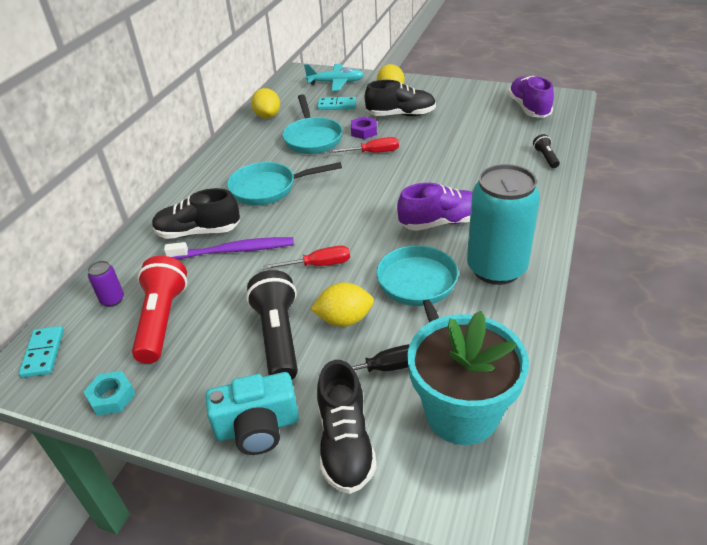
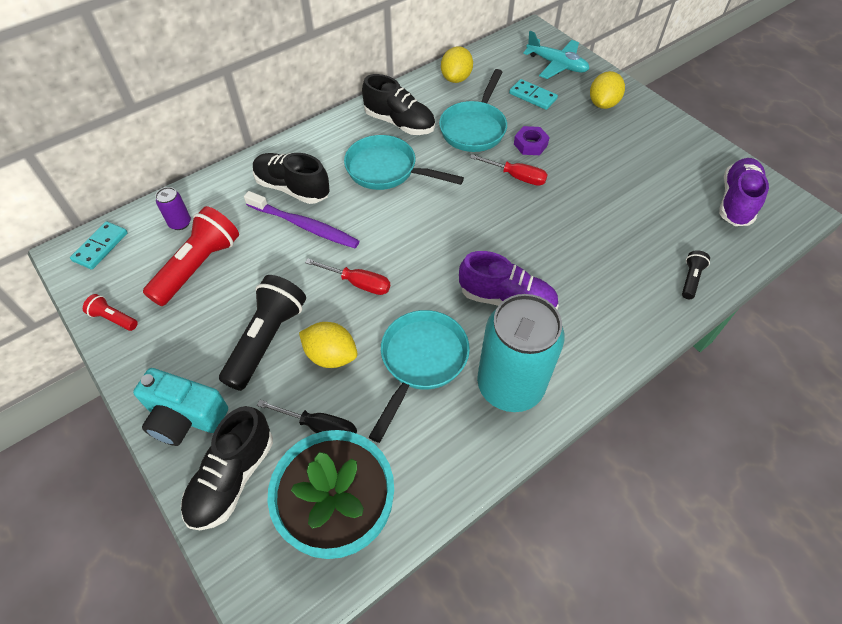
camera: 30 degrees right, 15 degrees up
turquoise nut [84,371,136,416] -> red flashlight [83,294,138,331]
black shoe [365,80,436,116] -> black shoe moved to [362,74,435,135]

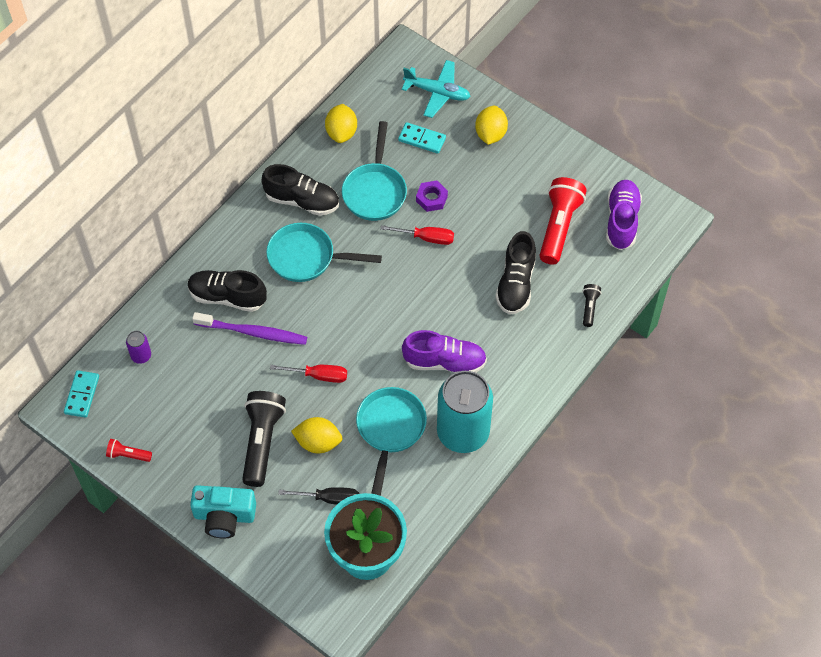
camera: 15 degrees left, 5 degrees up
red flashlight [143,206,239,306] -> red flashlight moved to [539,177,587,265]
black shoe [181,406,273,530] -> black shoe moved to [495,231,536,314]

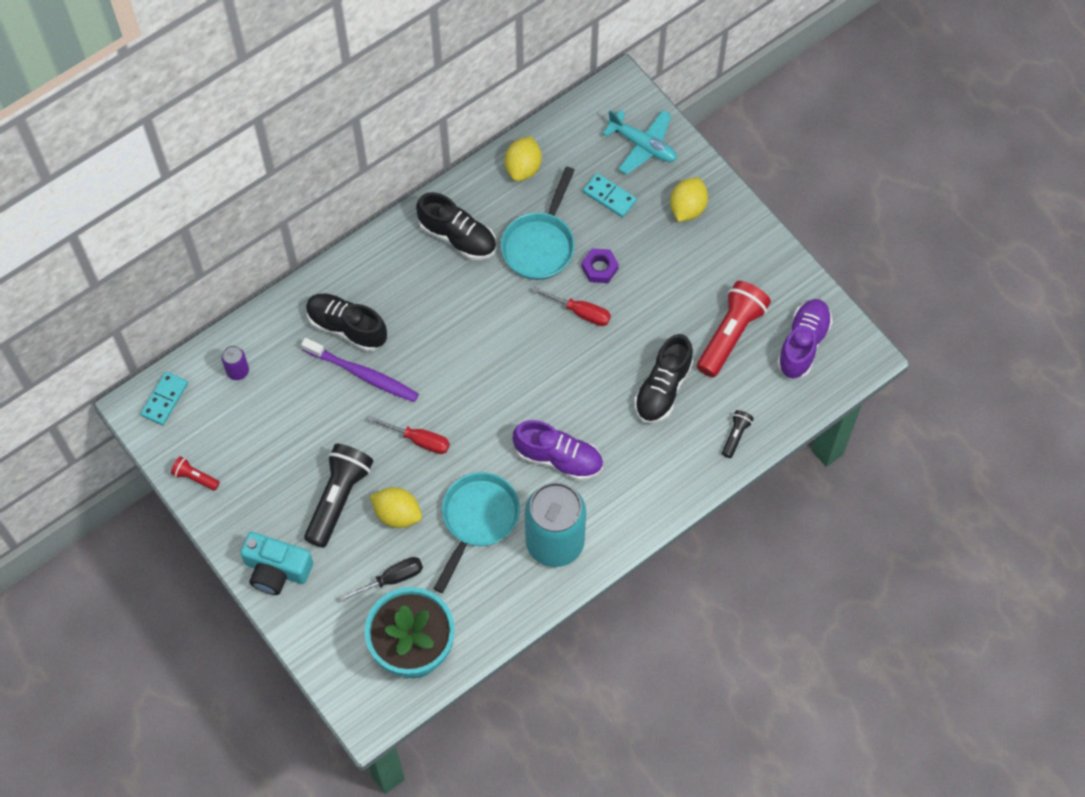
camera: 15 degrees right, 5 degrees up
turquoise pan [266,223,382,282] -> none
black screwdriver [278,487,359,505] -> black screwdriver turned 45 degrees counterclockwise [339,557,423,602]

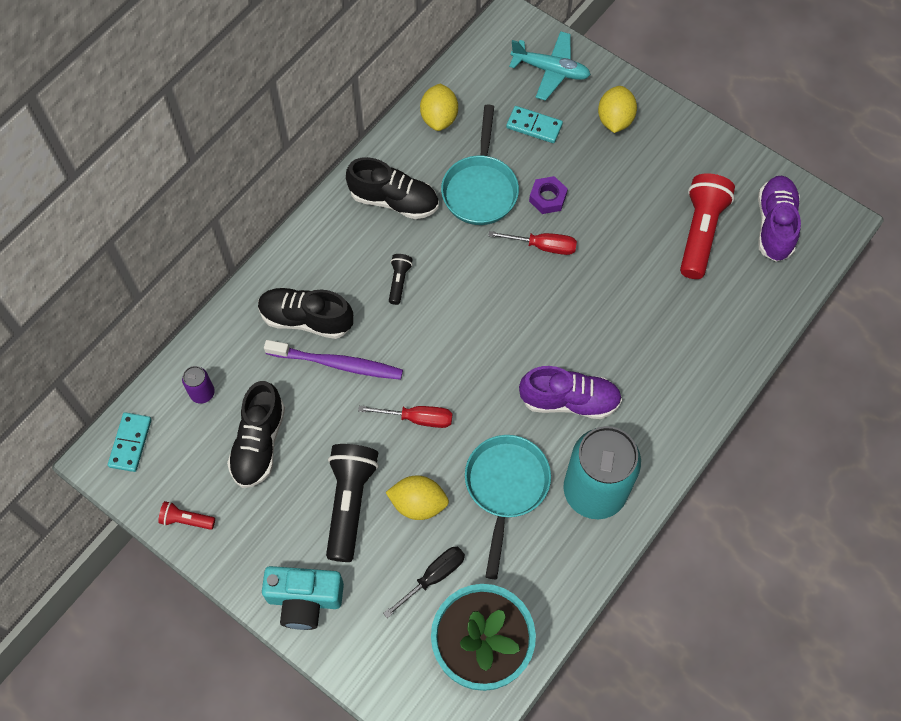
camera: 15 degrees left, 0 degrees up
black shoe [634,334,693,424] -> black shoe moved to [227,381,285,488]
black flashlight [722,410,754,458] -> black flashlight moved to [389,254,413,305]

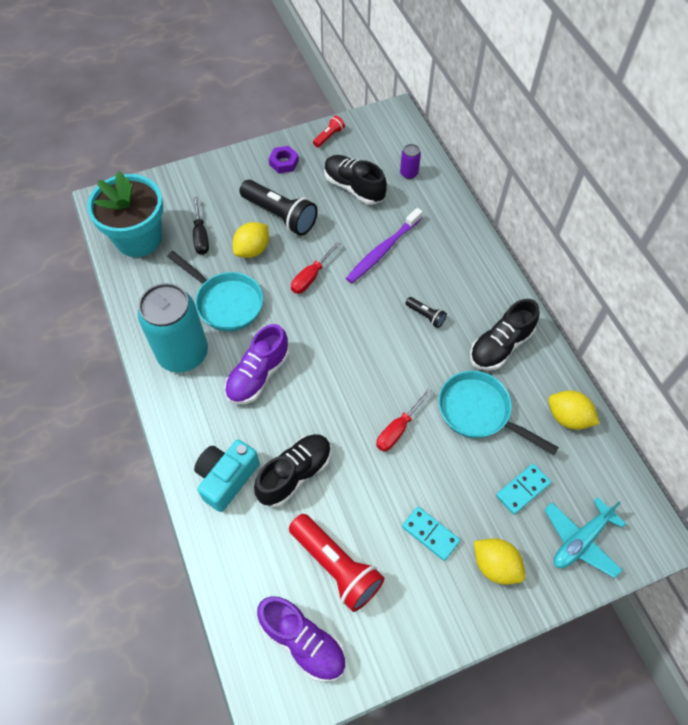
camera: 120 degrees right, 5 degrees down
turquoise domino [108,412,152,472] -> turquoise domino moved to [402,506,460,561]
black shoe [258,288,353,339] -> black shoe moved to [254,434,331,507]
turquoise camera [262,566,344,630] -> turquoise camera moved to [194,440,260,512]
purple nut [529,176,568,214] -> purple nut moved to [269,146,299,173]

